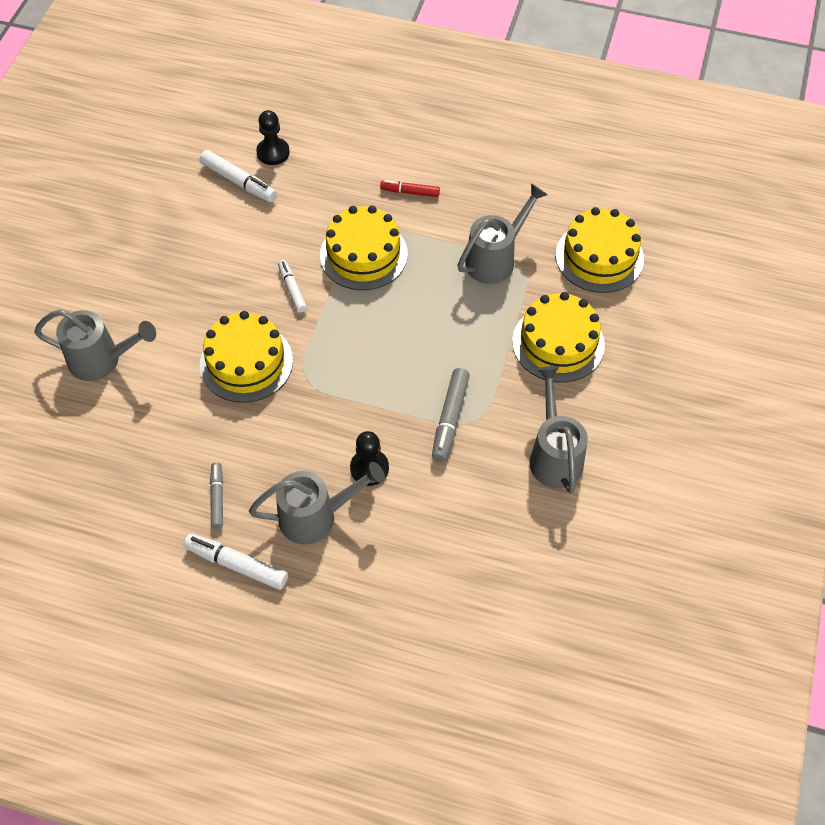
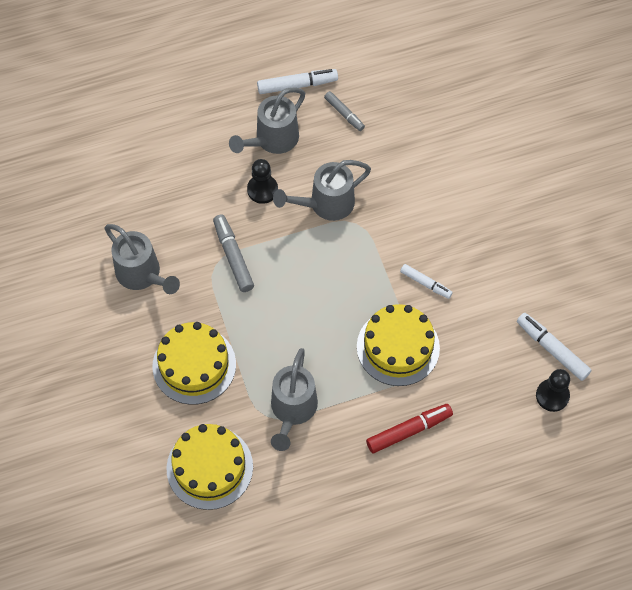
camera: 145 degrees right, 5 degrees up
grey watering can [34,309,156,381] -> grey watering can moved to [273,160,371,221]
white marker [200,150,277,202] -> white marker turned 45 degrees clockwise [517,313,592,381]
yellow cake [200,311,293,403] -> none
red marker [380,180,440,197] -> red marker [366,404,453,453], size x1.53

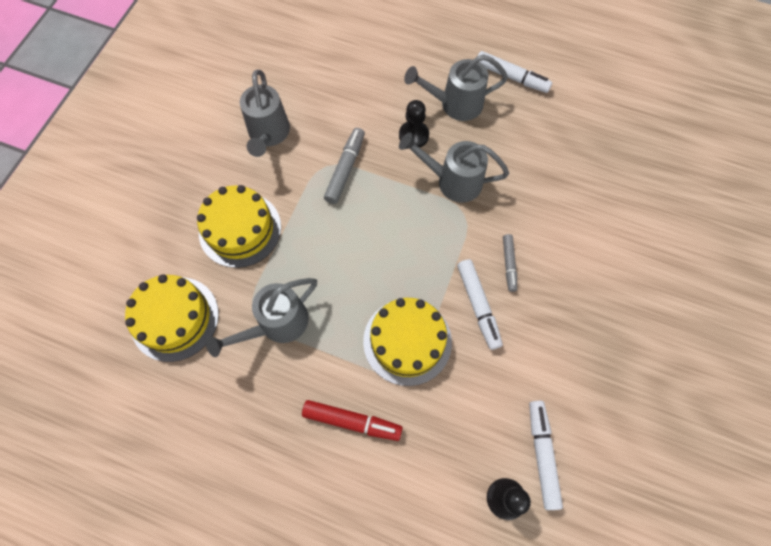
camera: 40 degrees right, 5 degrees up
grey marker [324,91,365,131] -> grey marker moved to [503,234,517,292]
white marker [400,264,453,299] -> white marker [457,259,503,350], size x1.53

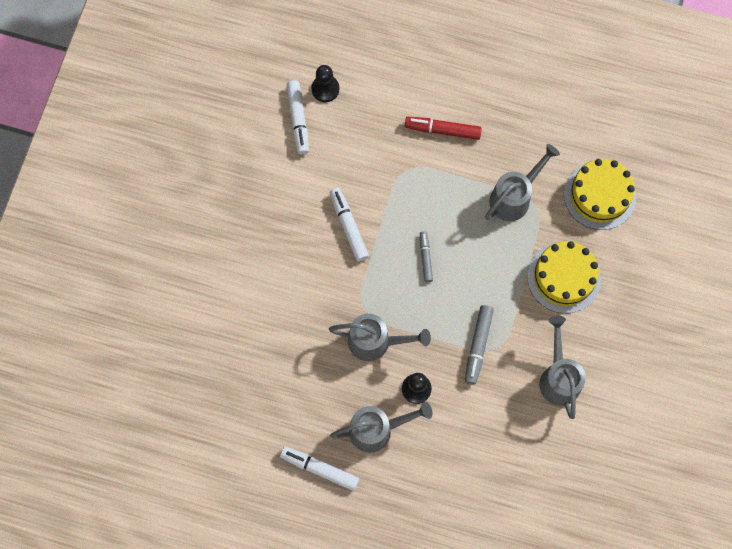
camera: 175 degrees right, 5 degrees up
yellow cake [363,298,452,386] -> none
grey marker [503,234,517,292] -> grey marker moved to [420,231,433,282]

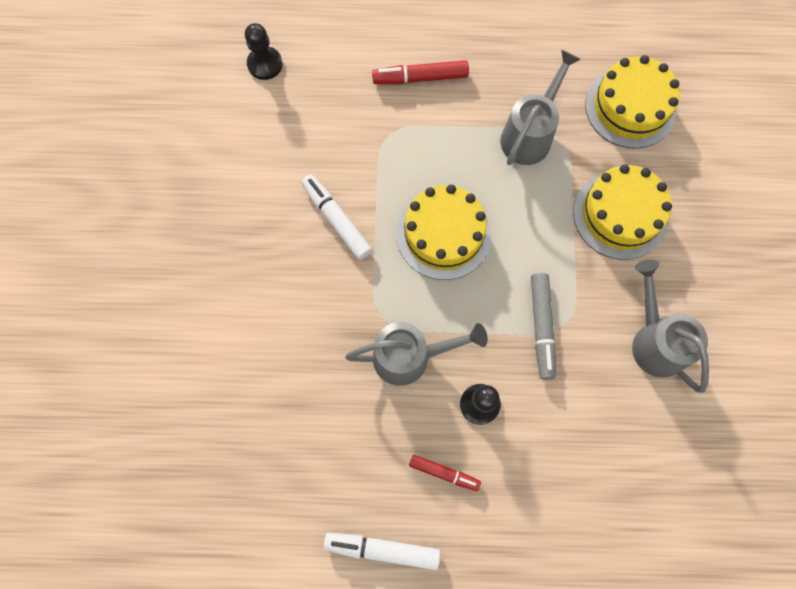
camera: 15 degrees left, 0 degrees up
white marker [287,80,309,154] -> none
grey watering can [330,402,433,453] -> red marker [409,455,481,491]
grey marker [420,231,433,282] -> yellow cake [396,185,492,280]

